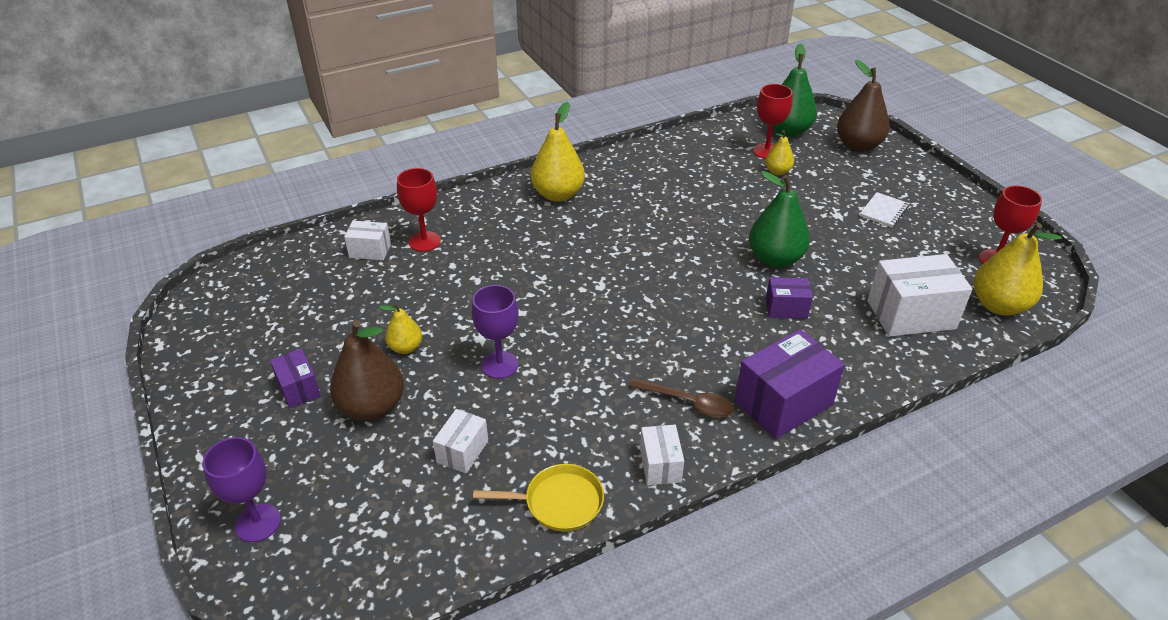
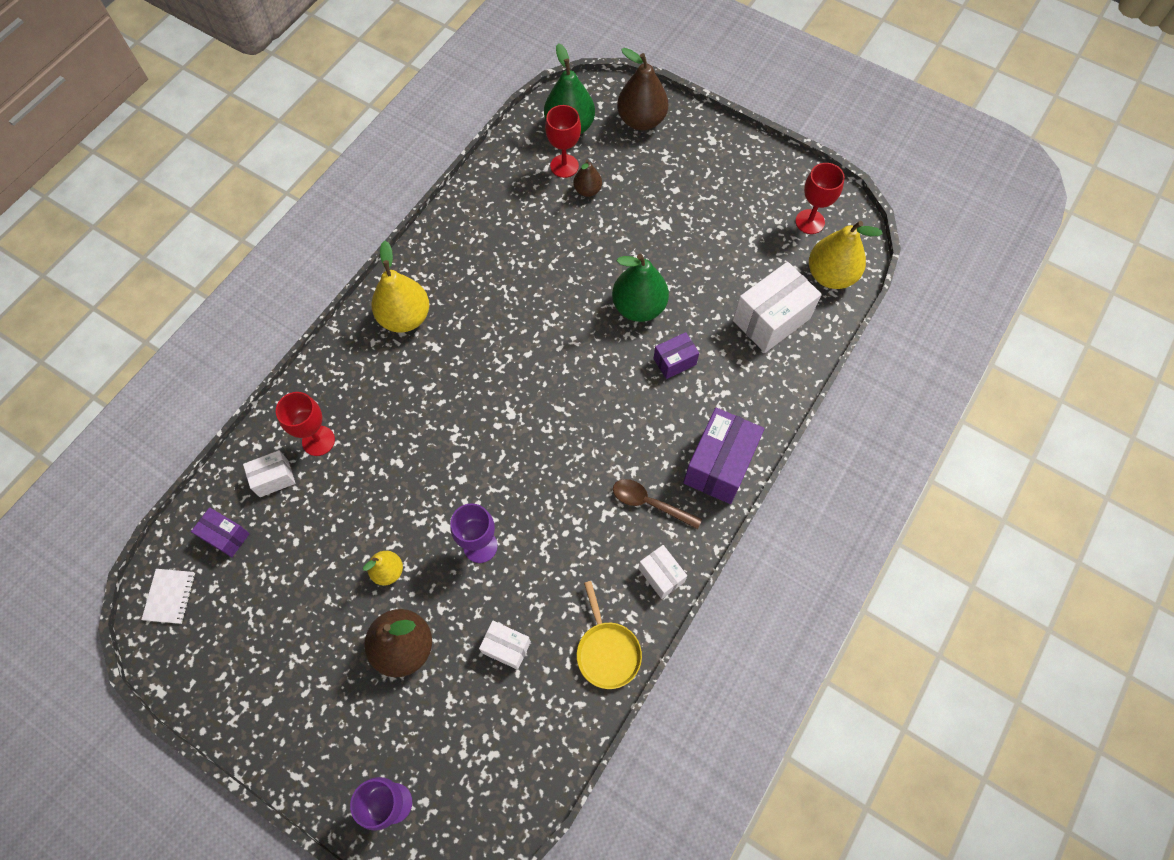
camera: 30 degrees left, 25 degrees up
purple box [270,349,321,408] -> purple box moved to [191,507,250,557]
white box [433,409,488,473] -> white box turned 60 degrees counterclockwise [479,621,531,670]
yellow pan [473,464,604,532] -> yellow pan turned 105 degrees clockwise [577,581,642,689]
brown spoon [629,377,734,418] -> brown spoon turned 150 degrees counterclockwise [613,479,702,529]
yellow pear [765,130,794,175] -> brown pear [573,159,602,197]
white notebook [860,192,909,227] -> white notebook moved to [141,569,195,624]

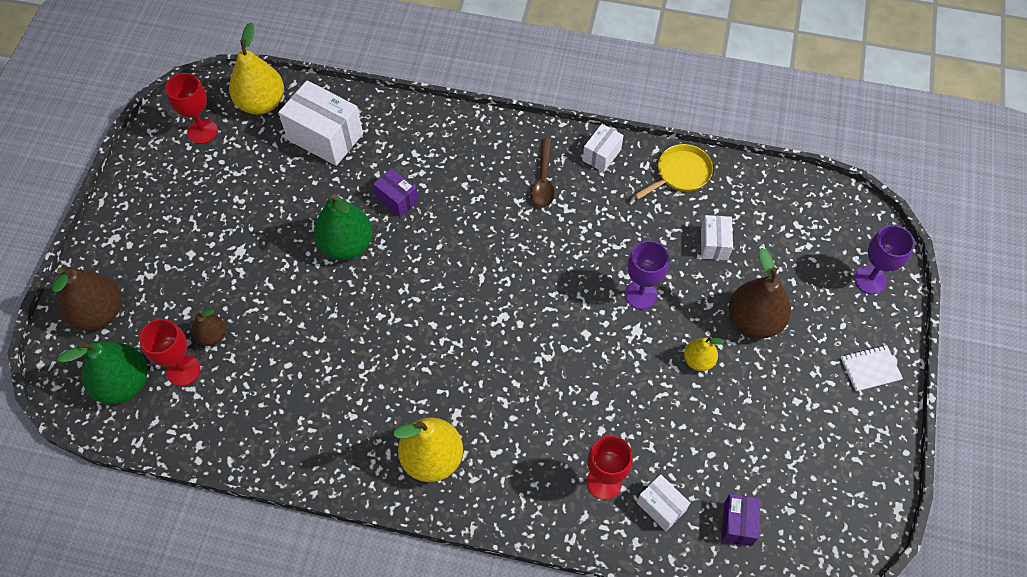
camera: 110 degrees left, 5 degrees down
white notebook [141,569,195,624] -> white notebook moved to [841,345,903,391]
purple box [683,408,764,504] -> none

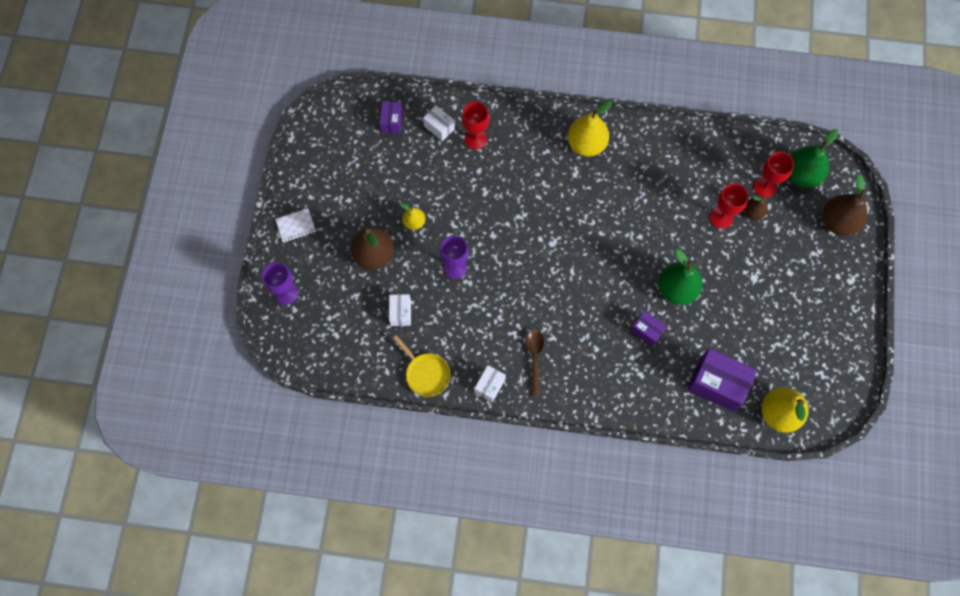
camera: 175 degrees right, 10 degrees up
red goblet [165,73,218,144] -> red goblet moved to [710,183,749,229]
white box [278,80,363,166] -> purple box [687,348,757,412]
yellow pan [634,144,713,199] -> yellow pan turned 90 degrees counterclockwise [393,335,450,397]

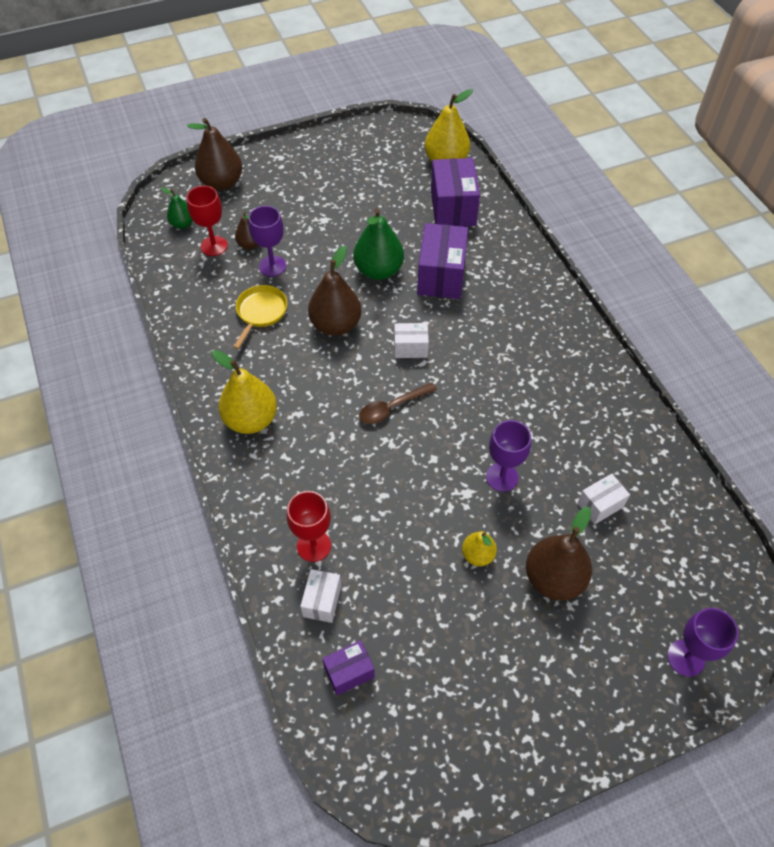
camera: 120 degrees left, 15 degrees down
white notebook [275,208,316,243] -> none
yellow pan [393,335,450,397] -> yellow pan moved to [233,285,287,349]
white box [474,365,506,402] -> white box moved to [394,323,429,358]
brown spoon [525,329,544,396] -> brown spoon moved to [359,382,437,424]
purple box [631,311,667,347] -> purple box [417,223,468,299], size x1.84
red goblet [710,183,749,229] -> purple goblet [249,206,286,277]
green pear [789,129,838,188] -> green pear [161,187,193,229], size x0.55
none -> brown pear [308,245,362,336]

